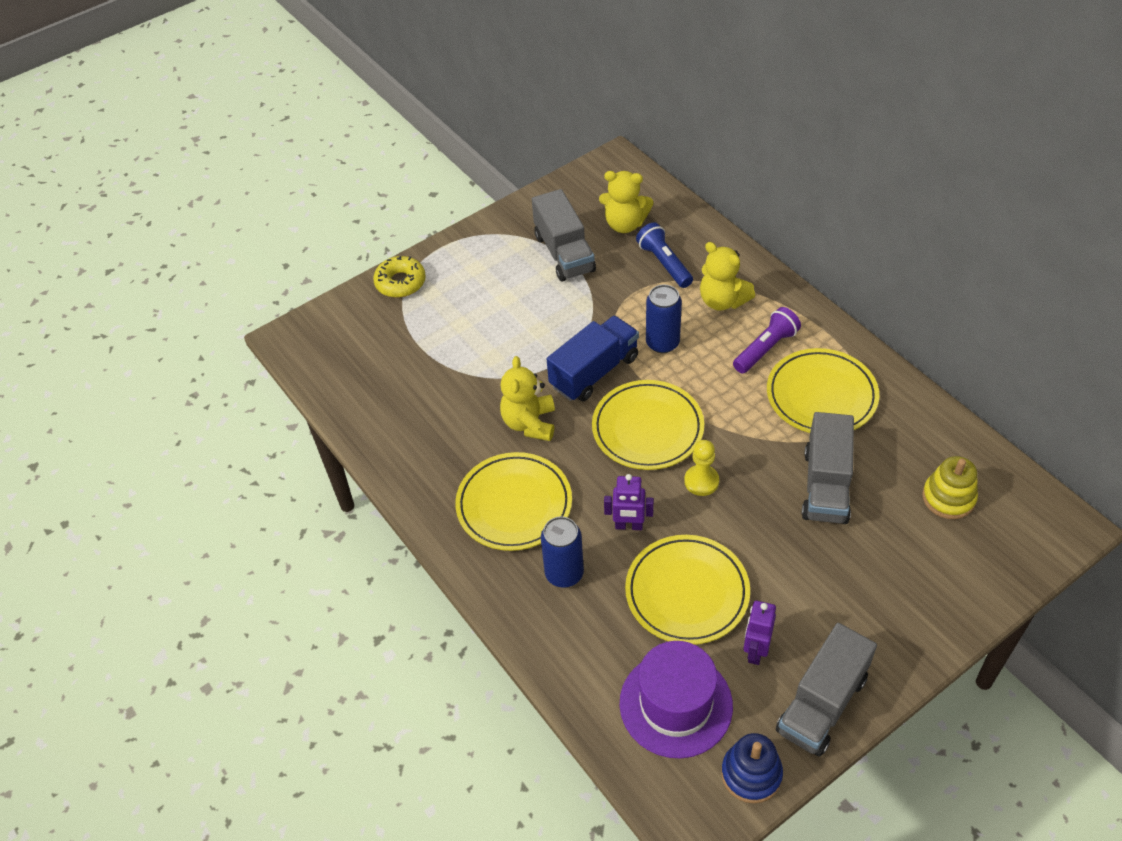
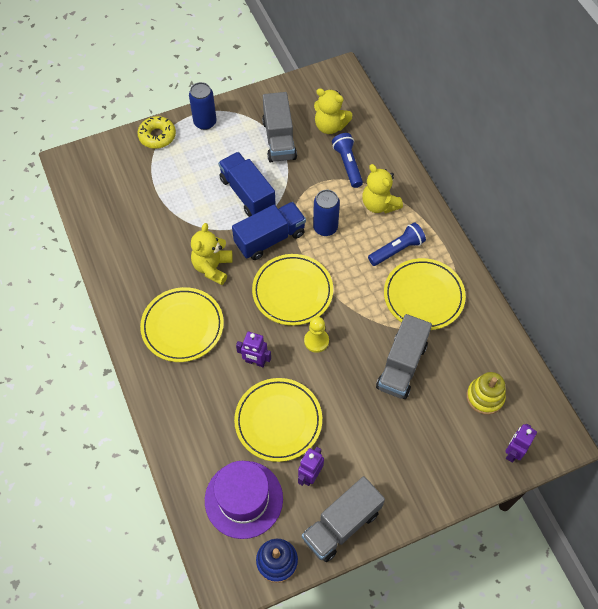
camera: 10 degrees right, 10 degrees up
blue can [541,516,584,588] -> blue can moved to [189,82,216,130]
purple flashlight [733,307,801,374] -> blue flashlight [368,222,426,266]
none -> blue truck [218,152,276,217]
none -> purple robot [505,424,537,463]

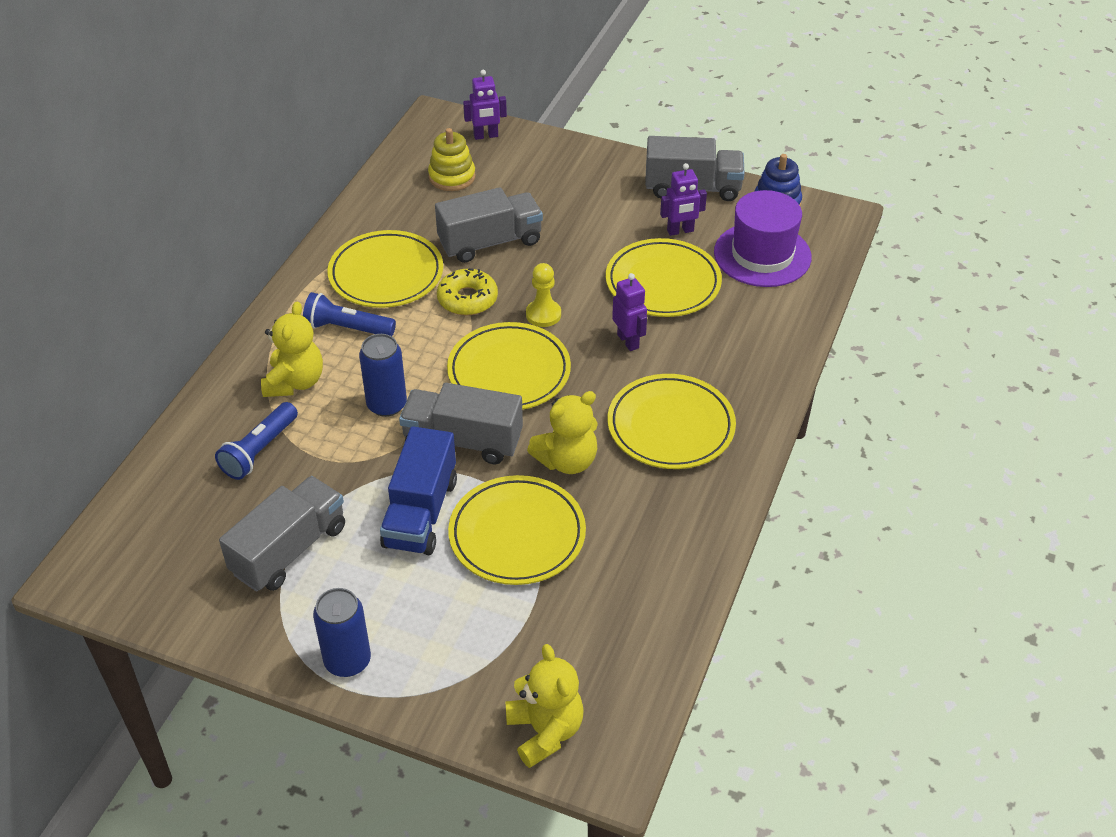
camera: 135 degrees left, 15 degrees down
yellow donut [137,116,176,149] -> yellow donut moved to [437,268,498,316]
blue truck [232,202,306,260] -> grey truck [399,383,523,464]
yellow teddy bear [314,88,353,134] -> yellow teddy bear moved to [505,644,584,768]
none -> yellow plate [448,475,586,585]

